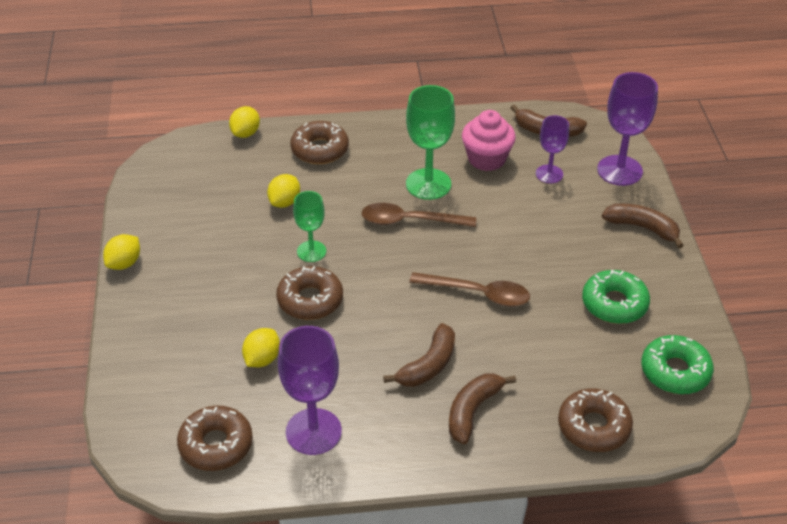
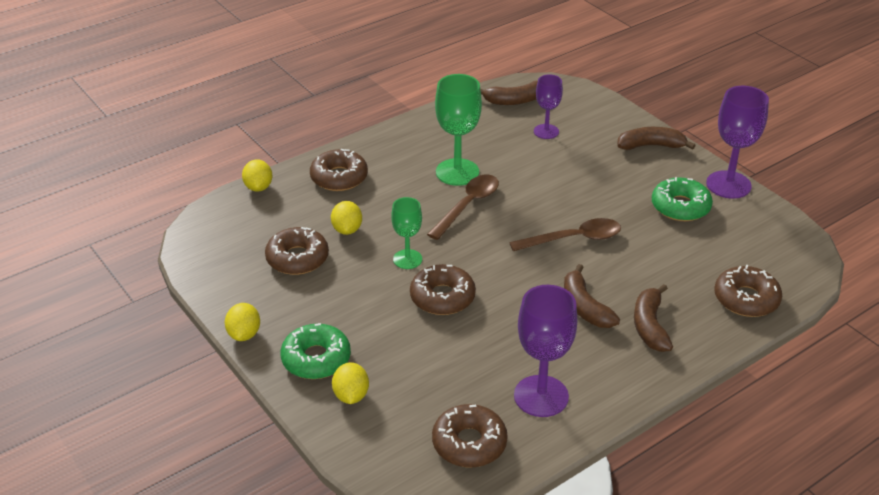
camera: 30 degrees left, 5 degrees down
yellow lemon [242,328,280,367] -> yellow lemon moved to [332,362,369,404]
brown spoon [361,203,476,227] -> brown spoon turned 150 degrees clockwise [427,175,499,240]
brown banana [383,323,455,387] -> brown banana turned 150 degrees clockwise [564,264,620,328]
pink cupcake [462,110,516,171] -> none
purple goblet [597,72,658,186] -> purple goblet moved to [706,86,769,199]
green donut [641,335,714,394] -> green donut moved to [280,323,351,379]
none -> brown donut [265,227,329,275]

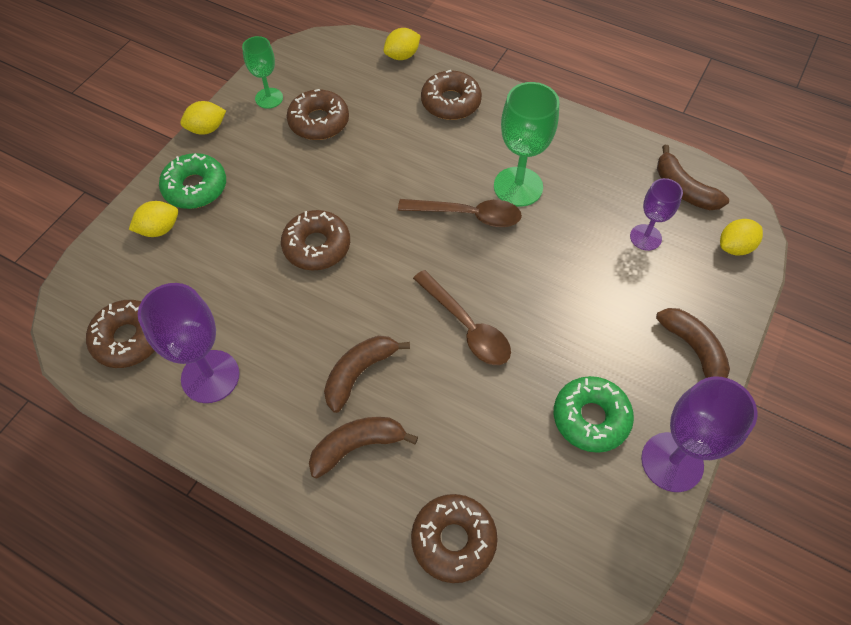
camera: 65 degrees right, 20 degrees up
yellow lemon [331,201,362,235] -> yellow lemon moved to [720,219,763,256]
green goblet [391,197,422,269] -> green goblet moved to [242,36,283,109]

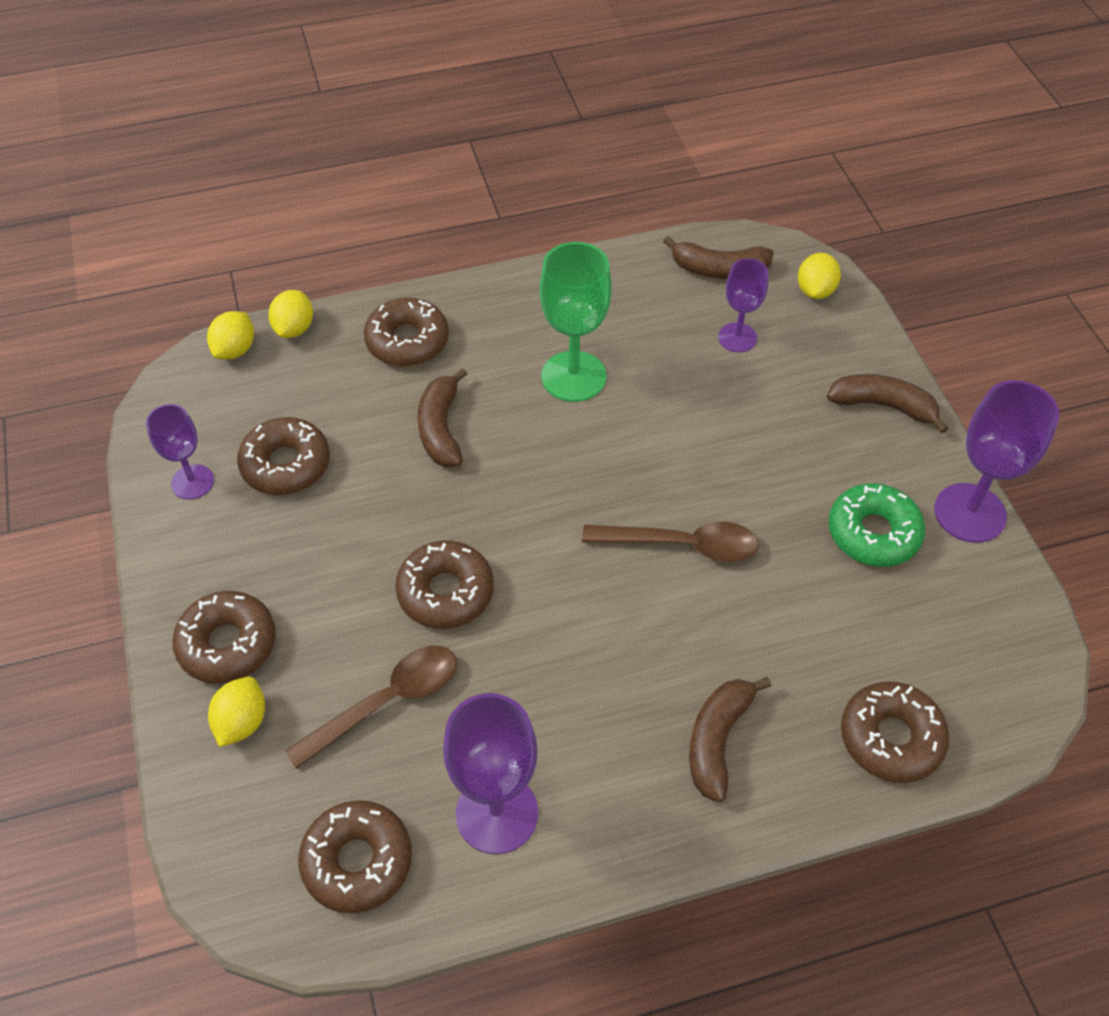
camera: 45 degrees left, 5 degrees down
green donut [159,153,226,209] -> brown donut [172,591,276,683]
yellow lemon [180,101,226,135] -> yellow lemon moved to [207,311,254,359]
green goblet [242,36,283,109] -> purple goblet [146,404,214,500]
brown banana [324,336,410,413] -> brown banana moved to [417,368,467,467]
brown spoon [398,199,522,227] -> brown spoon moved to [285,646,457,769]

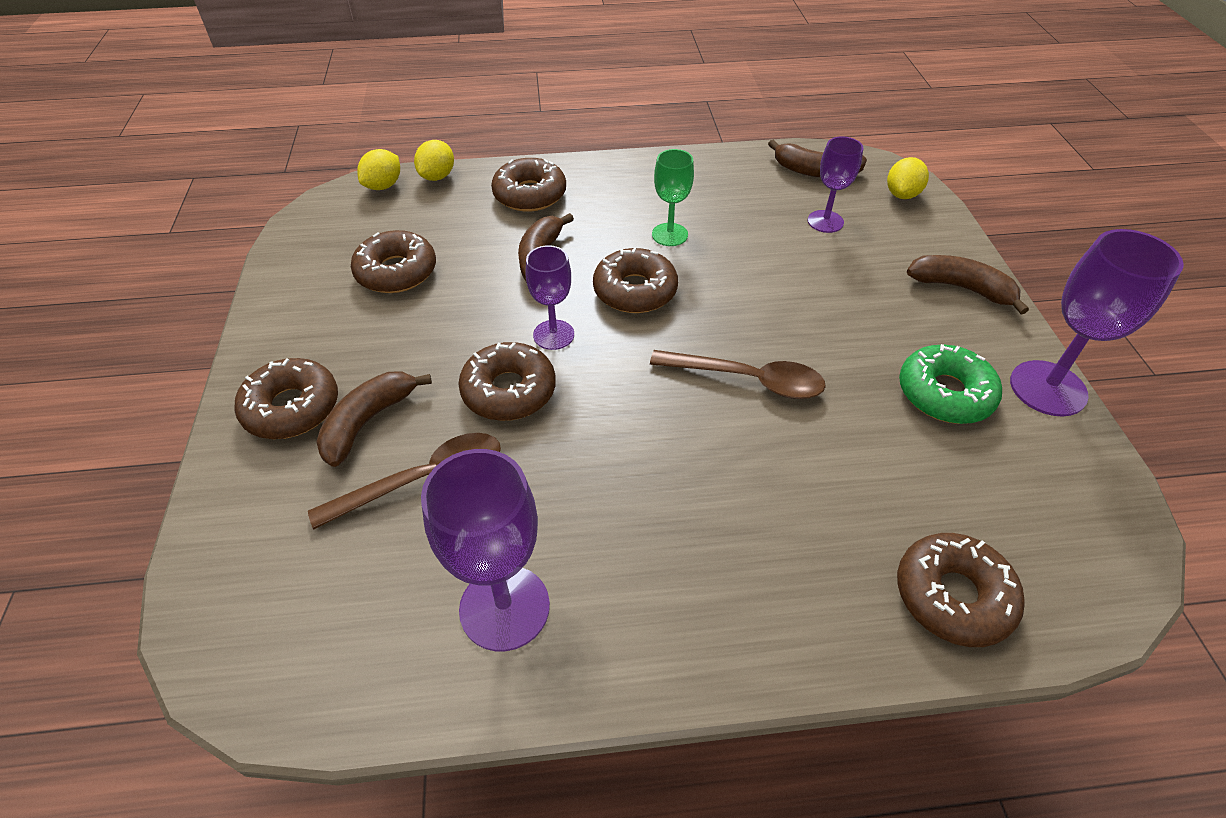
camera: 10 degrees right, 5 degrees down
purple goblet [146,404,214,500] -> purple goblet moved to [526,245,574,350]
yellow lemon [208,677,265,747] -> none
brown donut [298,800,412,913] -> brown donut moved to [593,247,678,313]
green goblet [539,242,612,402] -> green goblet [652,149,694,246], size x0.61
brown banana [689,677,771,802] -> brown banana moved to [316,372,432,467]

